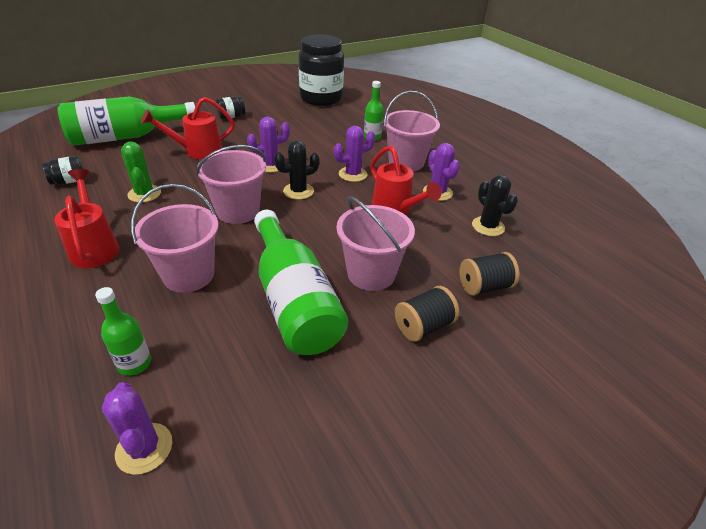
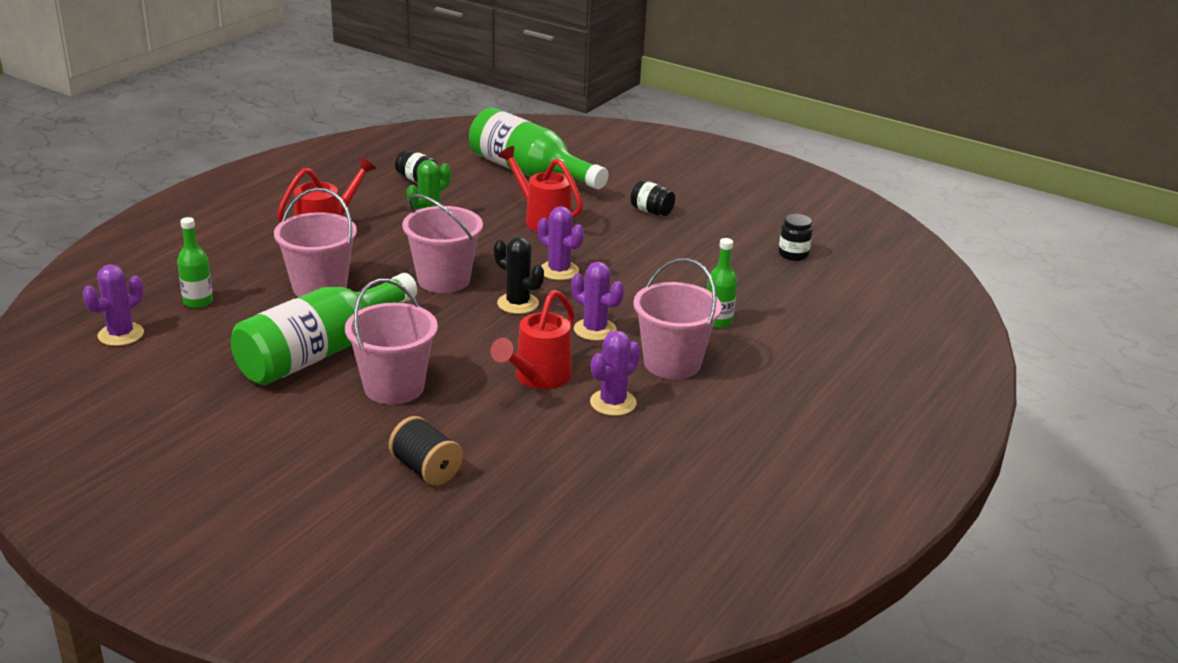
camera: 65 degrees right, 10 degrees down
black jar [299,34,344,106] -> black jar [778,214,813,261], size x0.41
black spool [395,286,459,342] -> none
black cactus [472,175,518,236] -> none

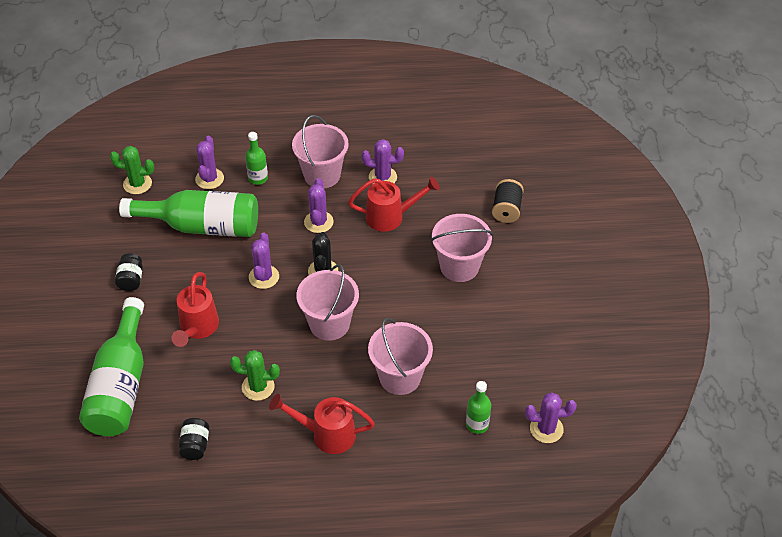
camera: 125 degrees left, 20 degrees up
green bottle [231,273,417,385] -> green bottle moved to [119,190,258,237]
black jar [778,214,813,261] -> green cactus [110,146,154,194]
none -> purple cactus [195,136,224,189]

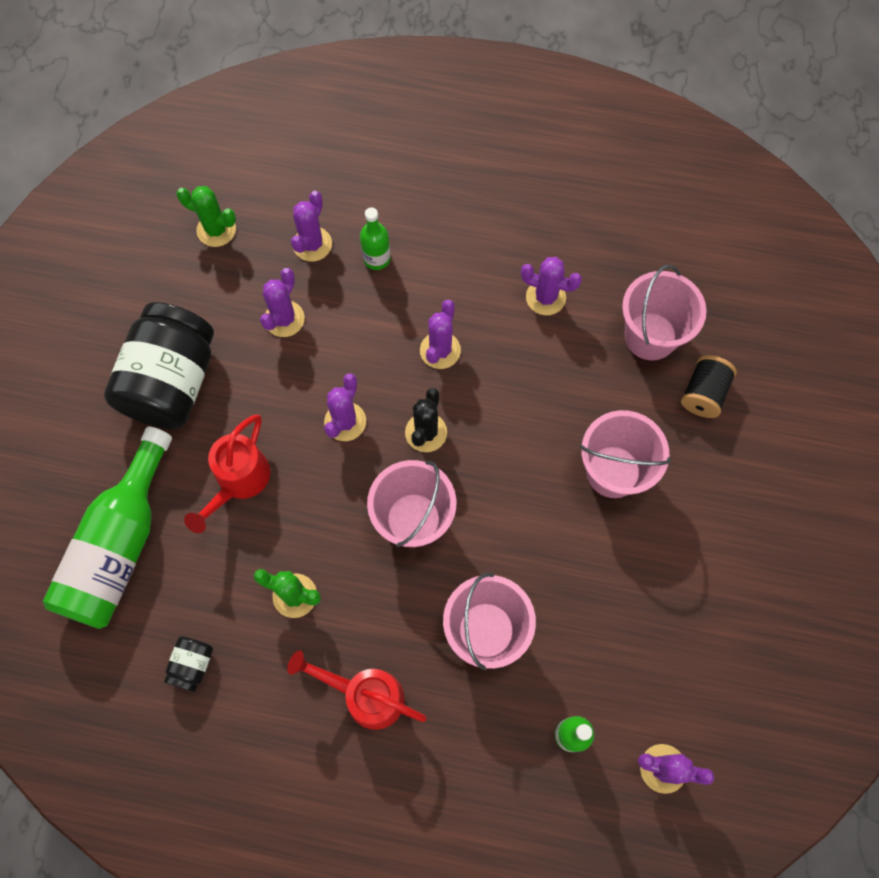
camera: 15 degrees right, 20 degrees up
black jar [115,253,143,291] -> black jar [104,302,214,429], size x2.41
green bottle [119,190,258,237] -> purple cactus [260,268,305,337]
pink bucket [292,115,349,188] -> pink bucket moved to [622,264,706,360]
red watering can [348,177,440,232] -> none

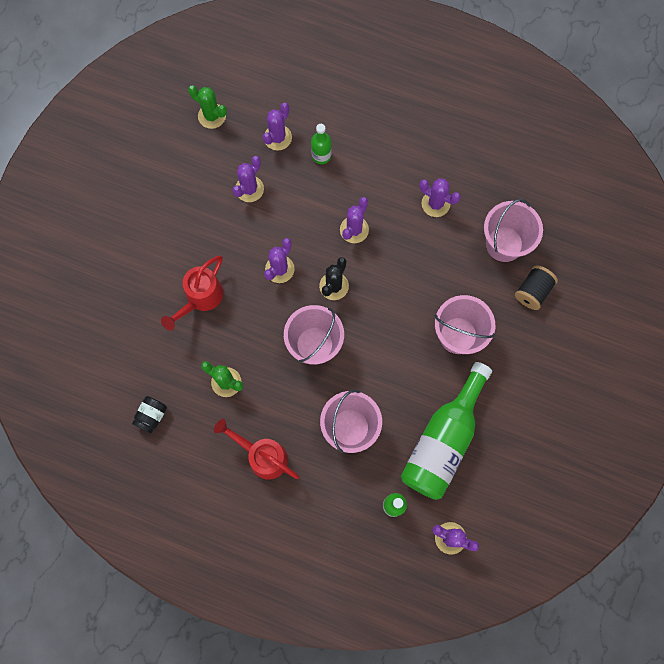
camera: 10 degrees right, 5 degrees up
green bottle [42,427,172,629] -> green bottle moved to [401,362,492,500]
black jar [104,302,214,429] -> none

